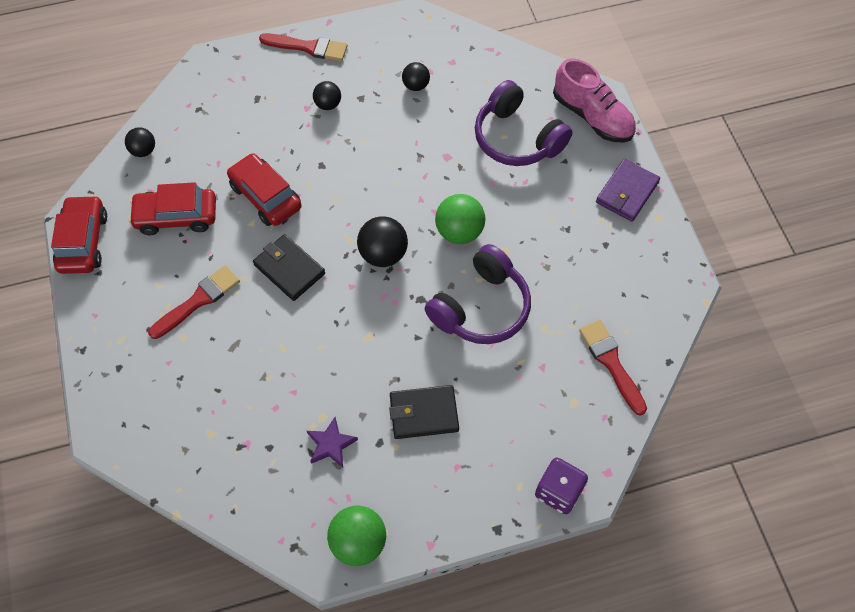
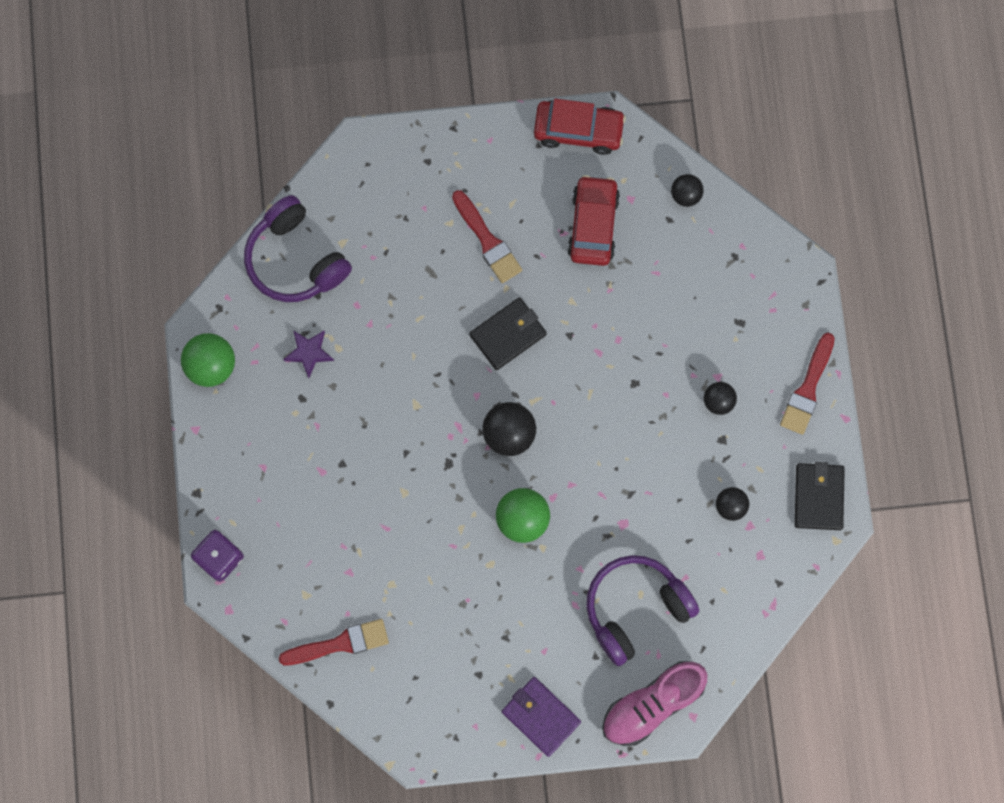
camera: 100 degrees right, 15 degrees up
red car [227,153,302,226] -> none
black wallet [389,385,459,439] -> black wallet moved to [795,462,845,530]
purple headphones [424,244,531,344] -> purple headphones moved to [244,195,352,302]

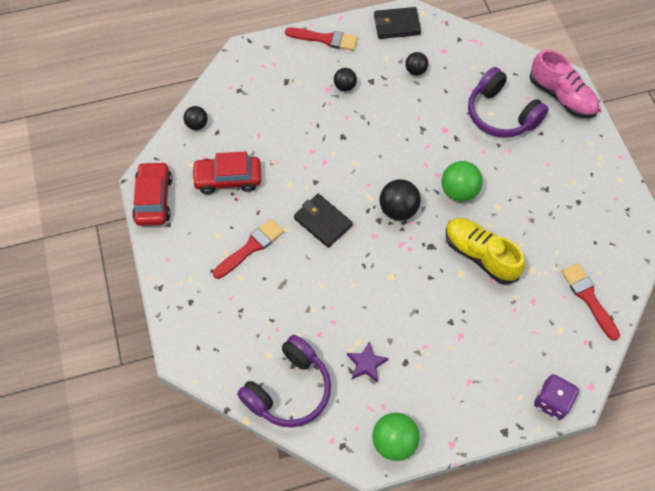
camera: 100 degrees left, 15 degrees down
purple wallet [502,677,581,757] -> none
none -> yellow shoe [446,218,525,285]

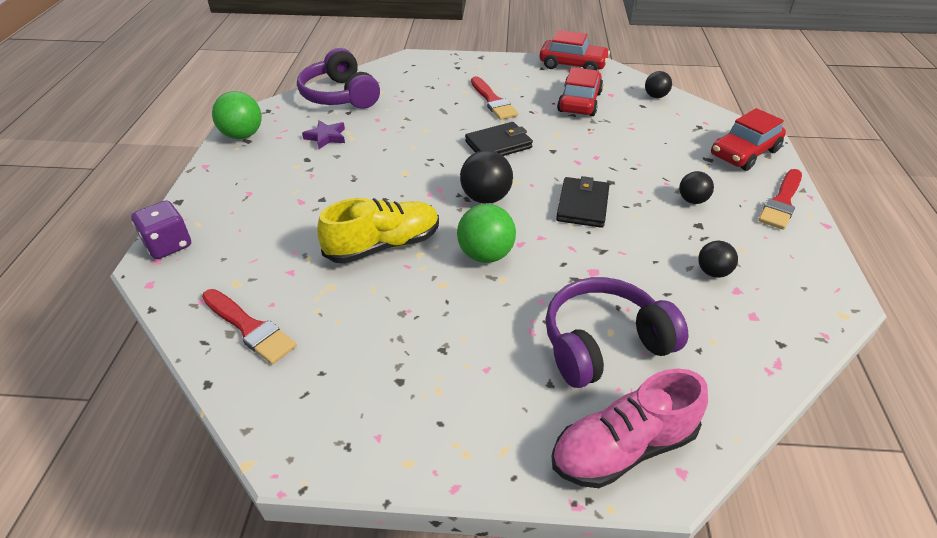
camera: 110 degrees right, 20 degrees down
black wallet [374,7,421,39] -> black wallet moved to [556,176,609,228]
red brush [561,263,620,341] -> red brush turned 45 degrees clockwise [202,289,297,364]
none -> red car [711,108,786,171]

